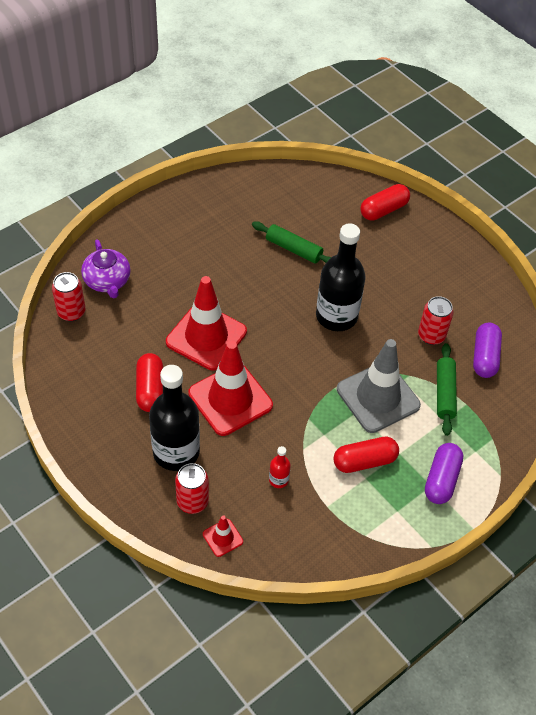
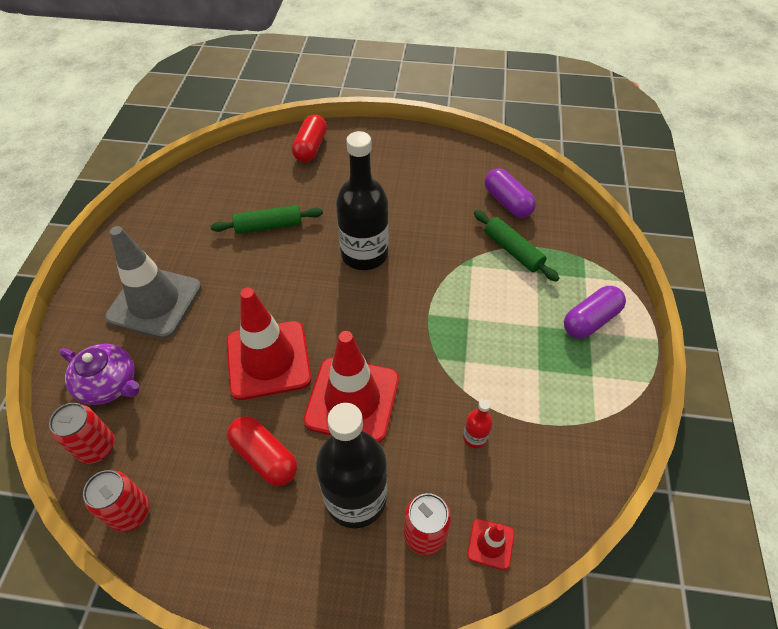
camera: 40 degrees left, 0 degrees up
red capsule [333,437,399,473] -> none
grey traffic cone [337,339,421,433] -> grey traffic cone moved to [105,226,201,339]
red can [418,296,453,345] -> red can moved to [83,470,150,532]
purple capsule [425,443,463,504] -> purple capsule turned 75 degrees clockwise [564,286,626,339]

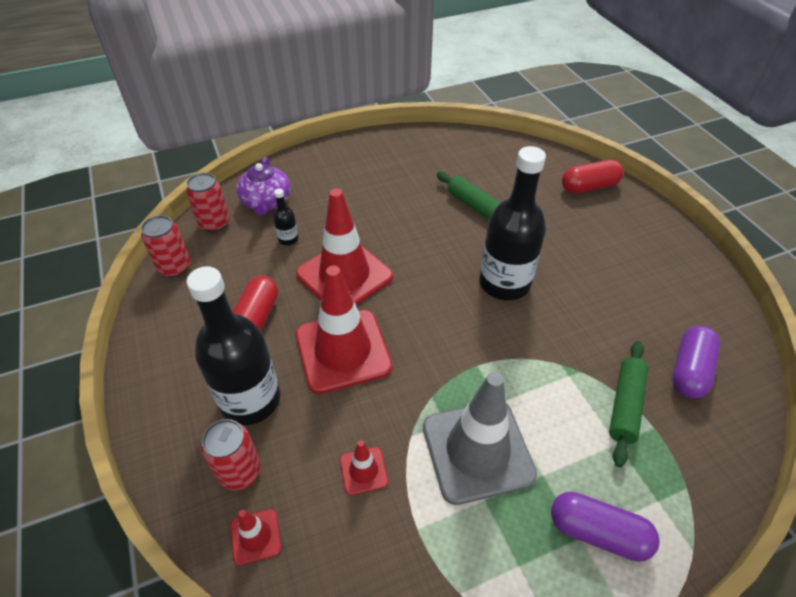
camera: 60 degrees right, 5 degrees down
grey traffic cone [105,226,201,339] -> grey traffic cone moved to [423,372,537,505]
red bottle [463,399,493,448] -> red traffic cone [340,440,388,495]
none -> black bottle [273,188,298,245]

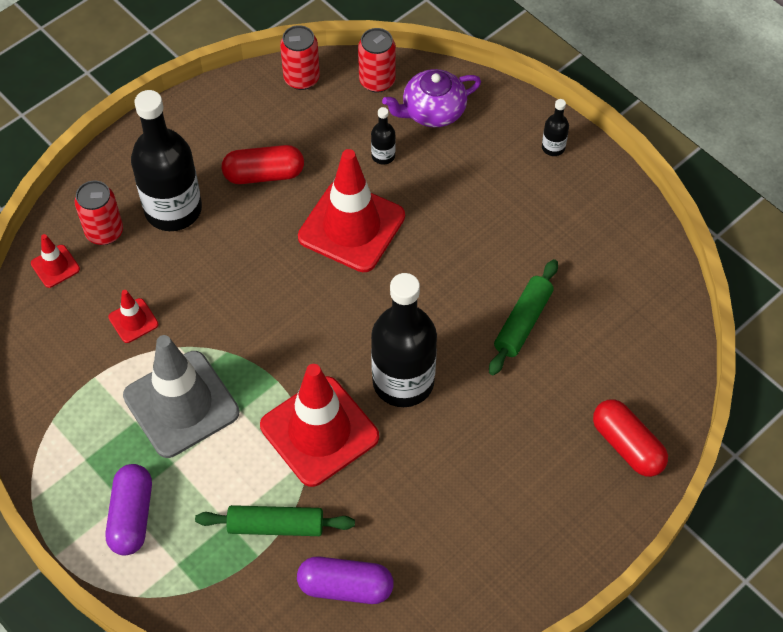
camera: 70 degrees right, 10 degrees up
red traffic cone [296,265,392,394] -> red traffic cone moved to [260,364,379,487]
none -> black bottle [542,99,569,156]

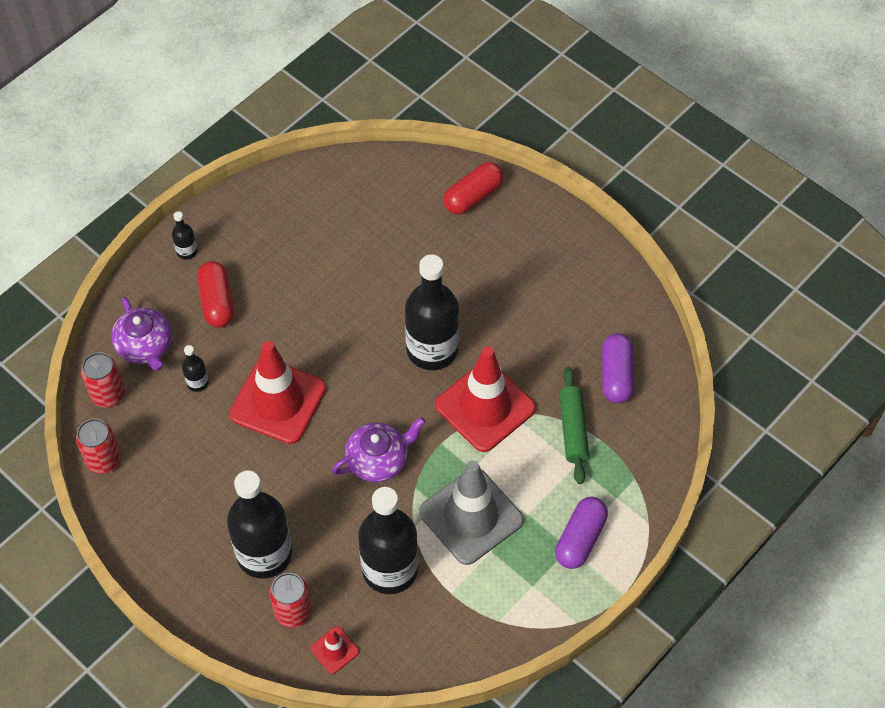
camera: 95 degrees left, 0 degrees up
purple capsule [106,464,152,556] -> purple capsule turned 60 degrees counterclockwise [555,497,608,569]
red traffic cone [108,290,158,343] -> black bottle [358,487,418,594]
red capsule [222,145,304,184] -> red capsule moved to [197,261,234,328]
green rolling pin [489,259,558,375] -> none
none -> purple teapot [332,417,426,482]

